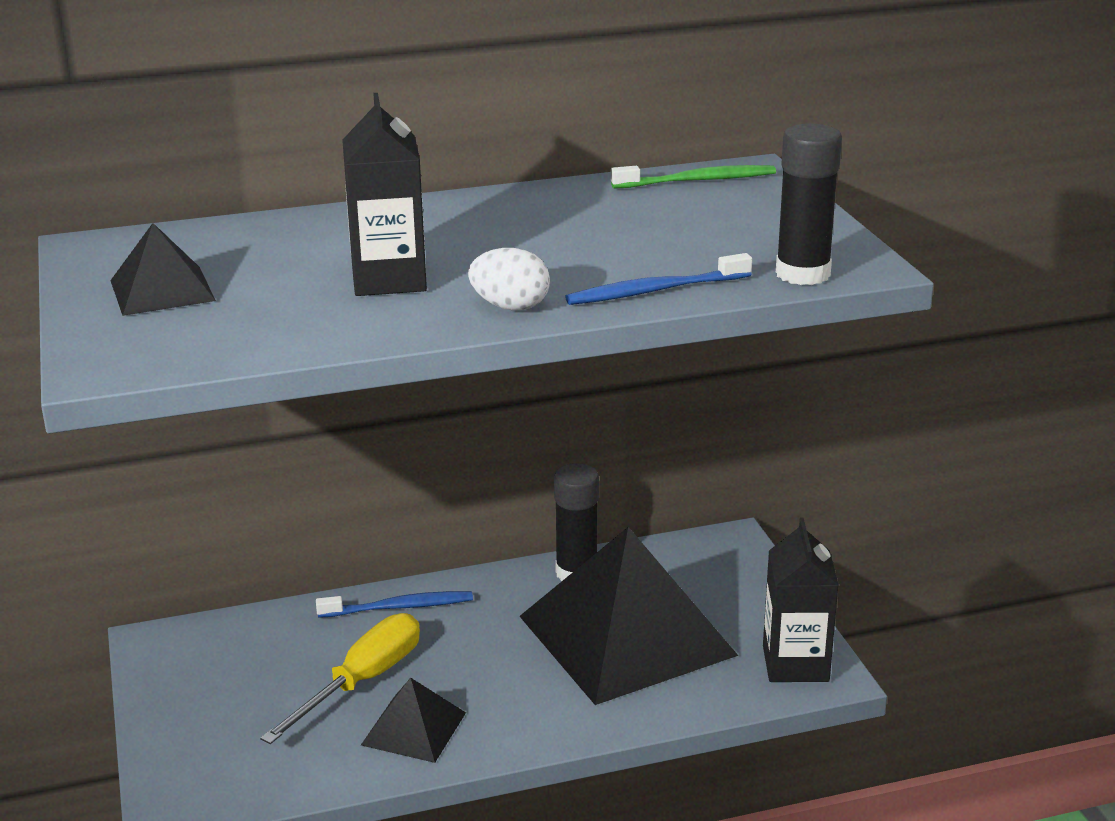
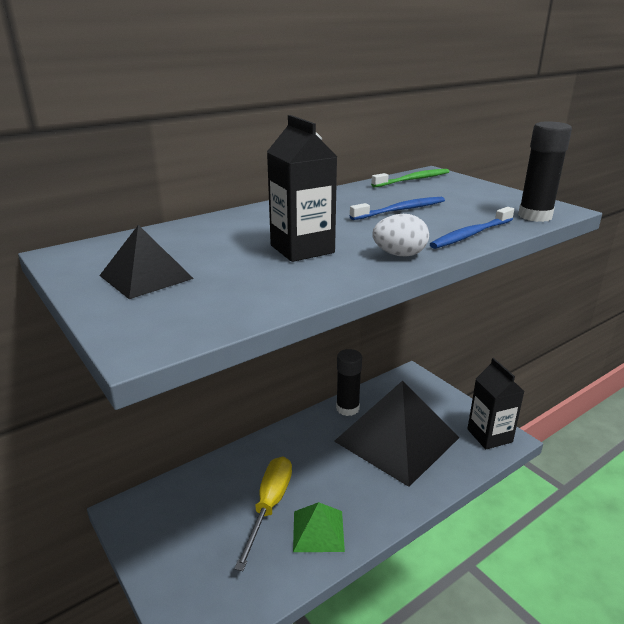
camera: 20 degrees left, 0 degrees up
blue toothbrush [316,591,473,618] -> blue toothbrush moved to [350,197,445,220]
black pyramid [361,678,466,763] -> green pyramid [293,502,345,552]

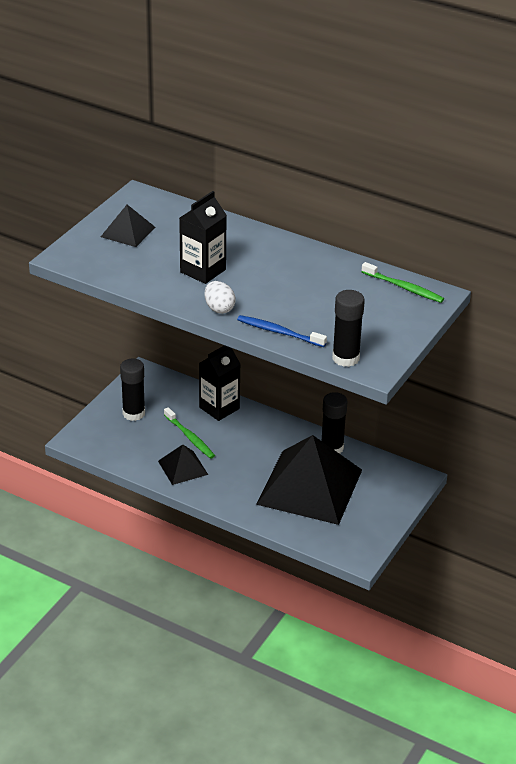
camera: 65 degrees right, 10 degrees up
yellow screwdriver [234,456,292,571] -> green toothbrush [164,407,215,459]
green pyramid [293,502,345,552] -> black pyramid [158,444,208,485]
blue toothbrush [350,197,445,220] -> none
black carton [467,358,524,449] -> black carton moved to [199,345,241,421]
none -> black glue stick [120,358,145,421]

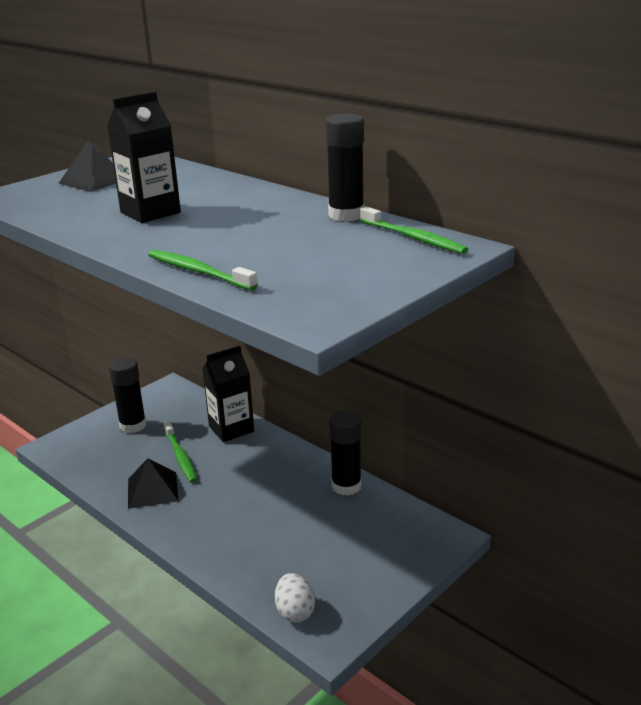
camera: 15 degrees right, 10 degrees down
white egg [204,281,236,314] -> white egg moved to [275,573,315,622]
blue toothbrush [237,315,327,347] -> green toothbrush [148,250,258,290]
black pyramid [256,435,362,525] -> none
black glue stick [332,290,365,367] -> black glue stick moved to [325,113,364,222]

